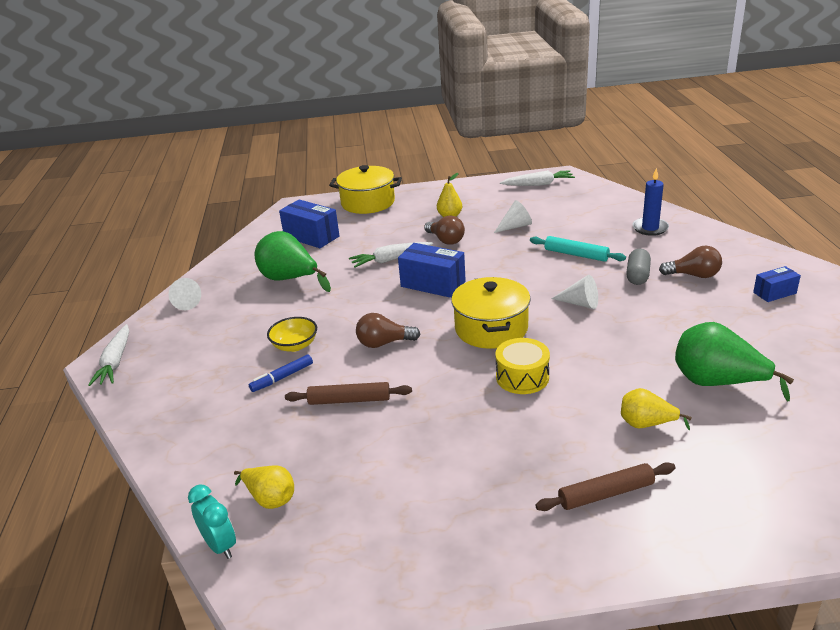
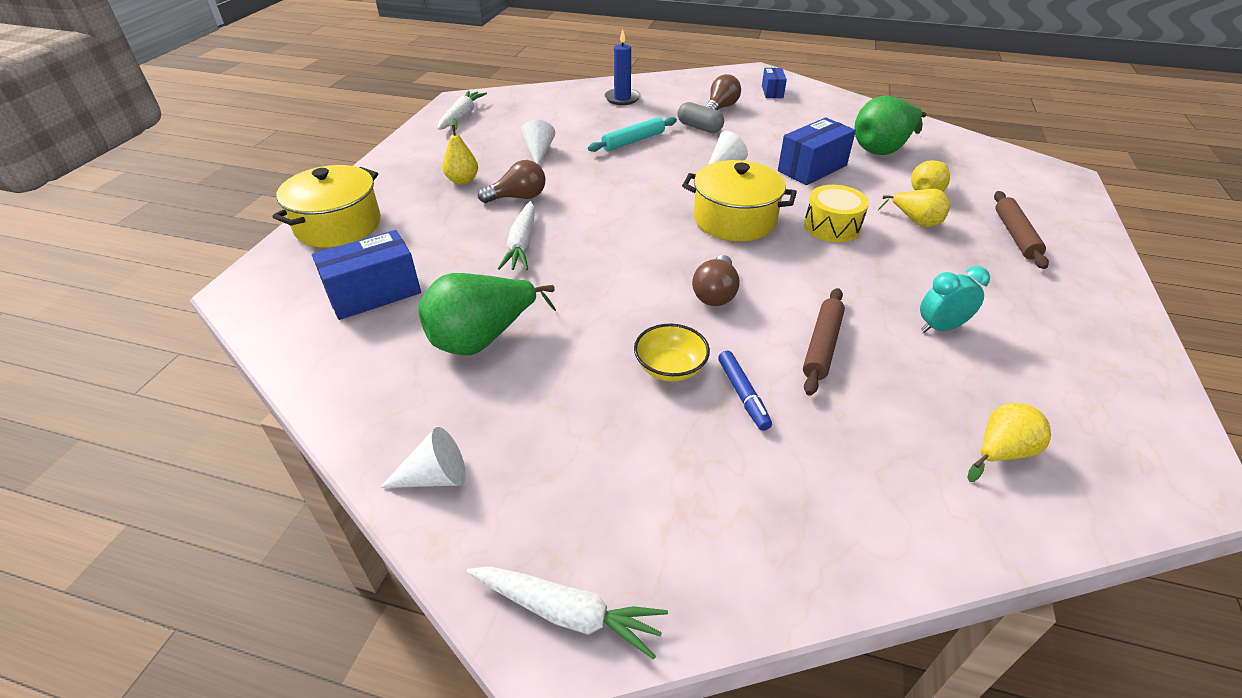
camera: 70 degrees left, 10 degrees up
turquoise clock [188,485,236,559] -> turquoise clock moved to [920,266,990,333]
blue box [398,243,466,298] -> blue box moved to [778,118,856,185]
none -> yellow pear [878,189,951,227]

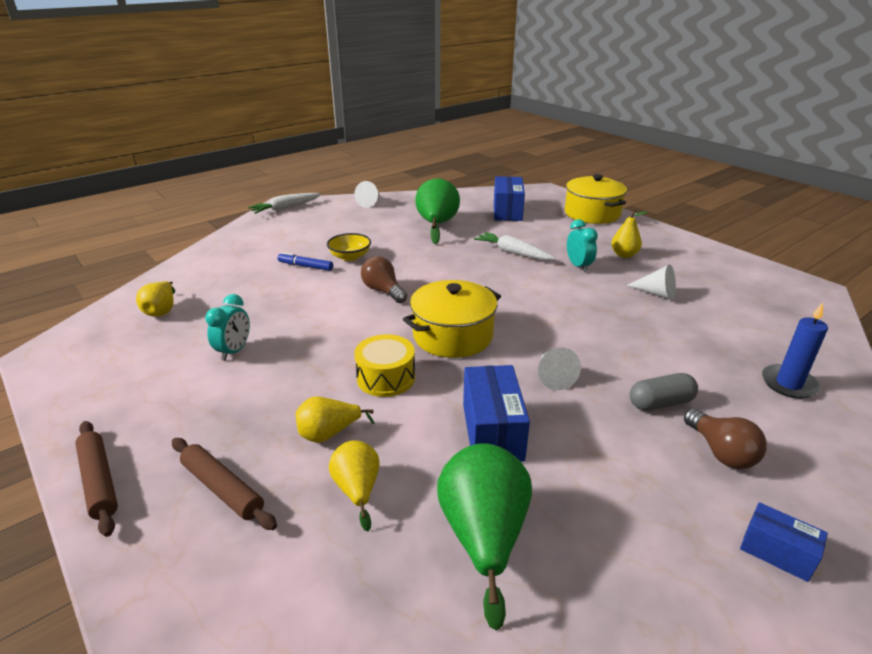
camera: 125 degrees right, 10 degrees down
white carrot [438,91,487,130] -> none
brown light bulb [478,160,545,203] -> turquoise clock [567,219,598,272]
turquoise rolling pin [588,117,677,152] -> none
brown rolling pin [803,288,845,396] -> brown rolling pin moved to [75,421,118,537]

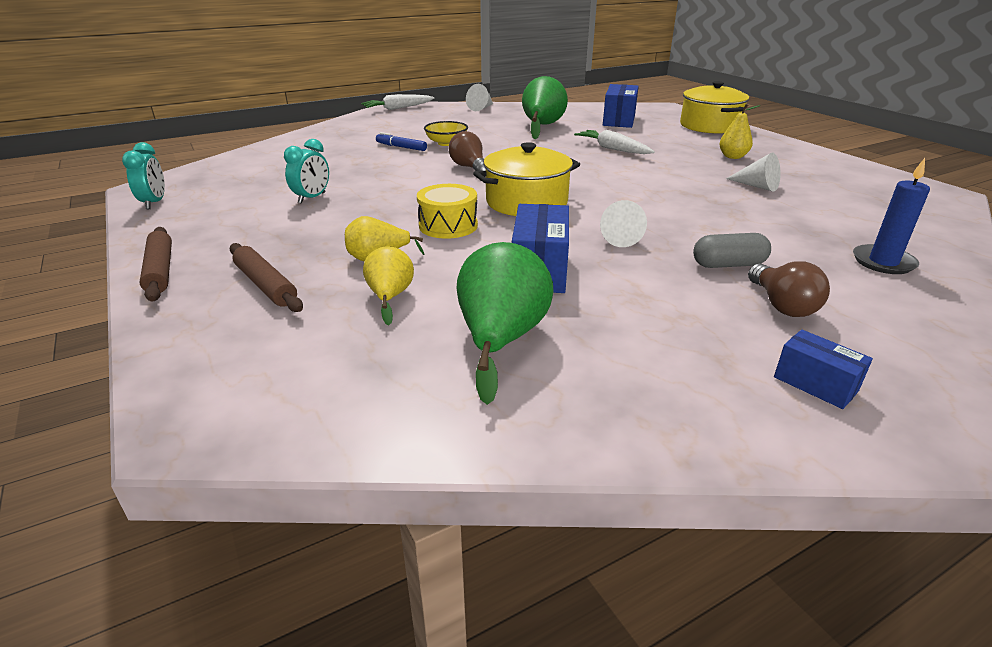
camera: 10 degrees right, 0 degrees up
yellow pear [136,281,175,317] -> none
turquoise clock [567,219,598,272] -> turquoise clock moved to [122,142,165,209]

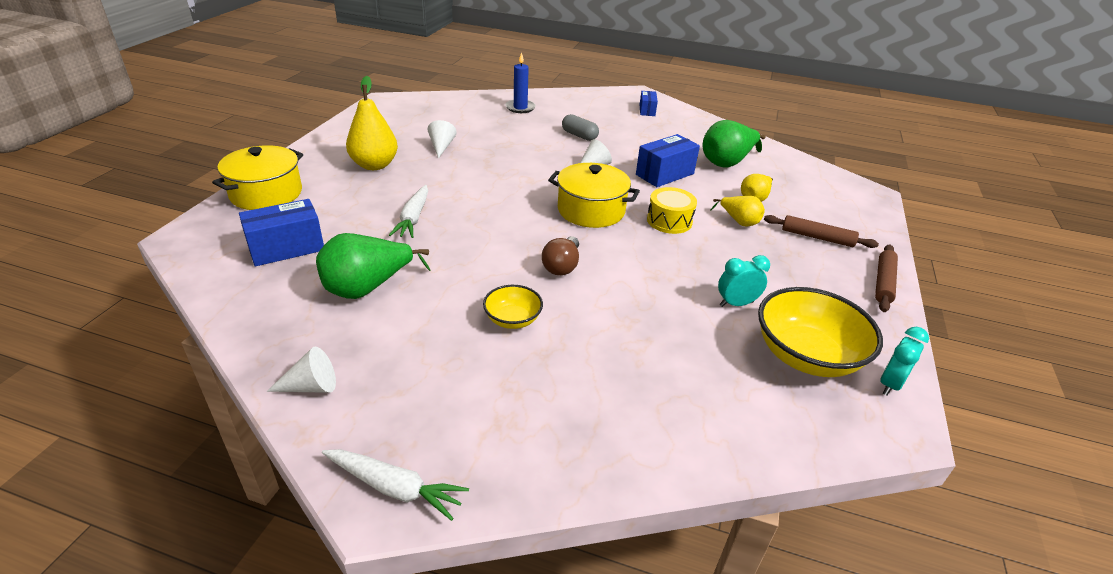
camera: 135 degrees left, 5 degrees up
brown rolling pin [230,243,303,312] -> brown rolling pin turned 75 degrees counterclockwise [764,215,879,248]
blue marker [376,132,427,151] -> none
yellow pear [720,104,760,159] -> yellow pear [346,76,398,170], size x1.72
brown light bulb [748,261,830,317] -> none
none -> yellow bowl [758,287,883,377]

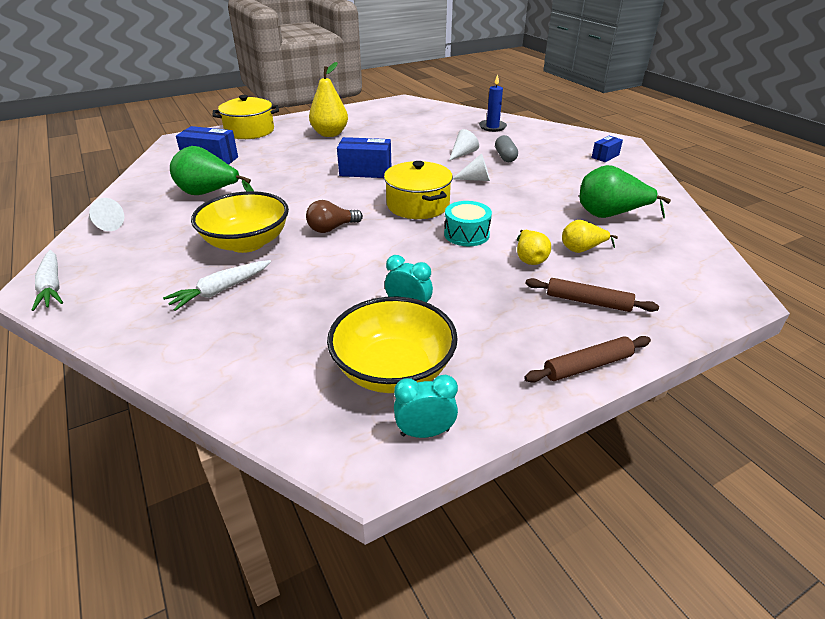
camera: 45 degrees right, 0 degrees up
white carrot [389,185,428,238] -> white carrot moved to [163,260,271,311]
white cone [428,120,457,159] -> white cone moved to [449,129,479,161]
yellow bowl [483,285,543,329] -> yellow bowl [191,191,289,253], size x1.90
blue box [636,134,700,187] -> blue box moved to [337,137,391,178]
yellow drum [647,187,697,234] -> turquoise drum [444,201,492,246]
brown rolling pin [764,215,879,248] -> brown rolling pin turned 45 degrees counterclockwise [525,278,659,312]

